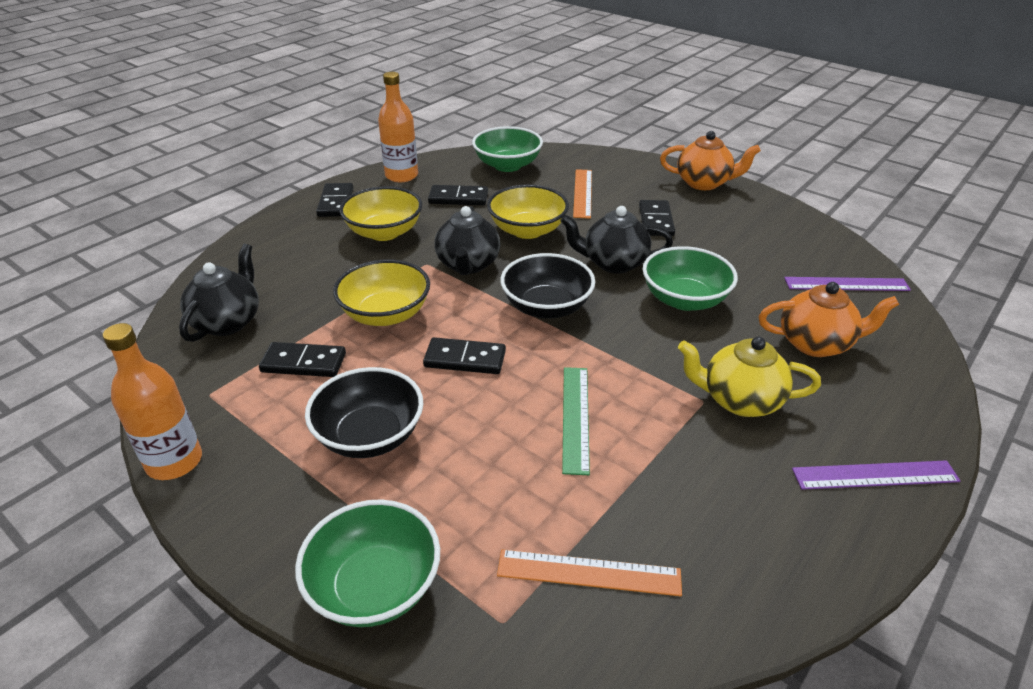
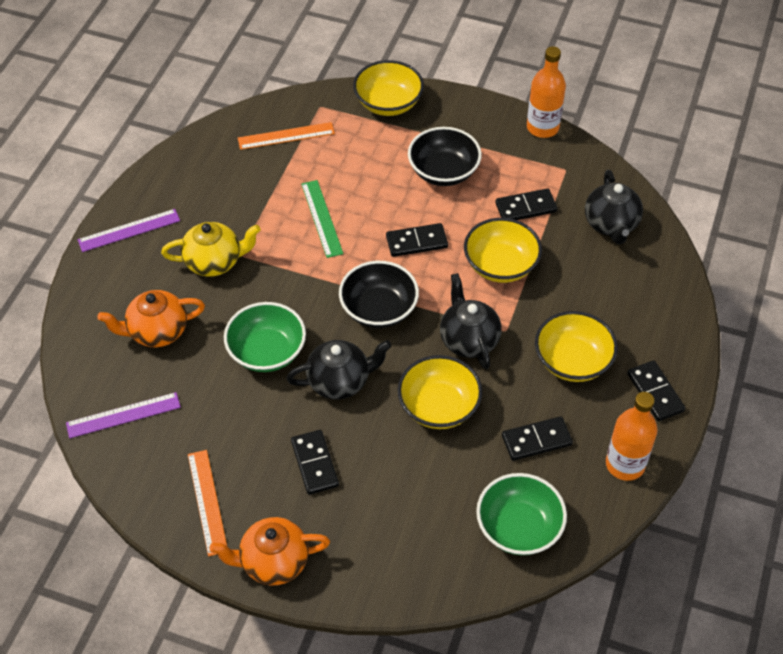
camera: 160 degrees right, 15 degrees up
green bowl [295,499,440,627] -> yellow bowl [353,60,424,116]
orange ruler [573,169,592,219] -> orange ruler moved to [188,450,227,557]

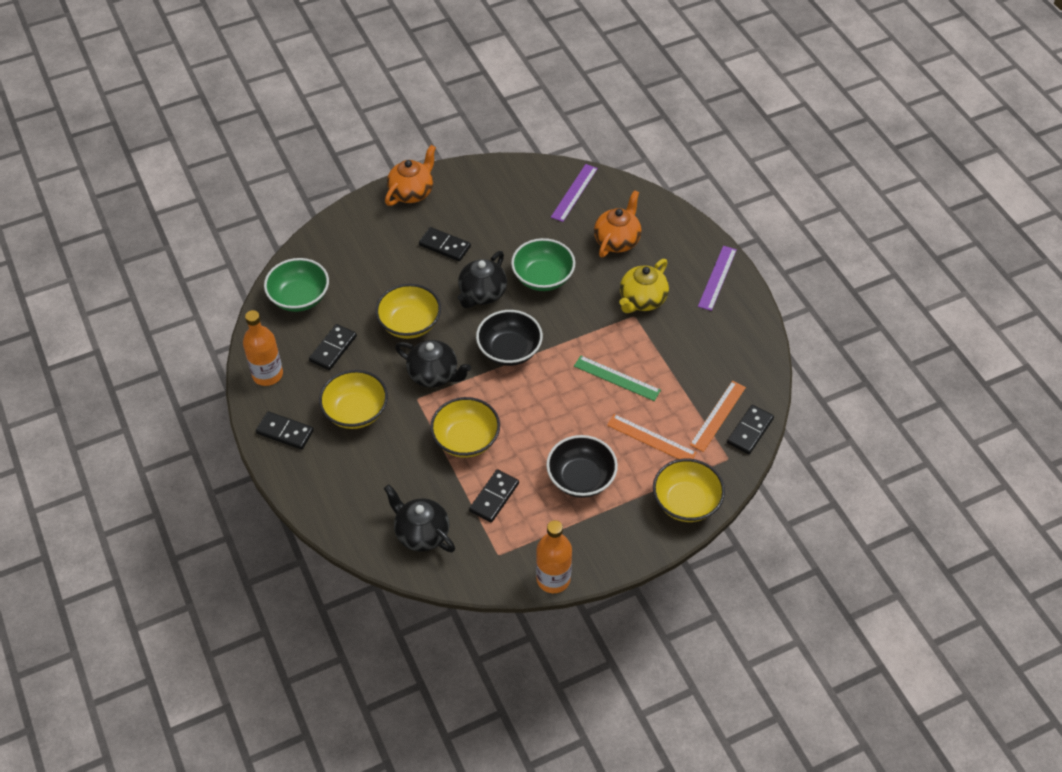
camera: 135 degrees right, 0 degrees up
orange ruler [188,450,227,557] -> orange ruler moved to [607,414,697,459]
black domino [386,223,448,257] -> black domino moved to [727,405,774,454]

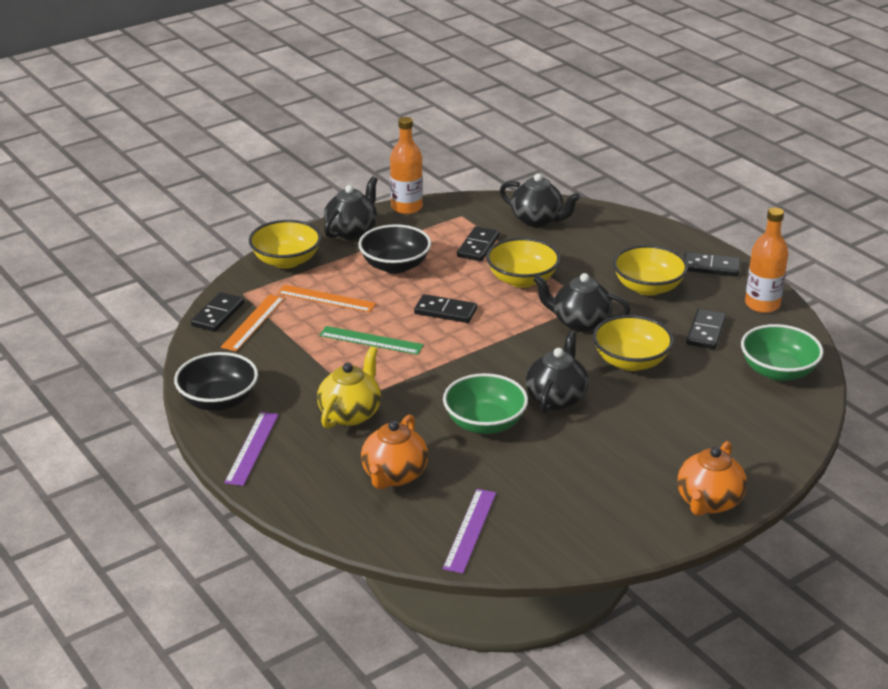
camera: 170 degrees right, 20 degrees down
black domino [419,227,471,261] -> black domino moved to [414,294,477,323]
black bowl [476,310,543,366] -> black bowl moved to [174,352,258,411]
none -> black teapot [324,176,378,239]

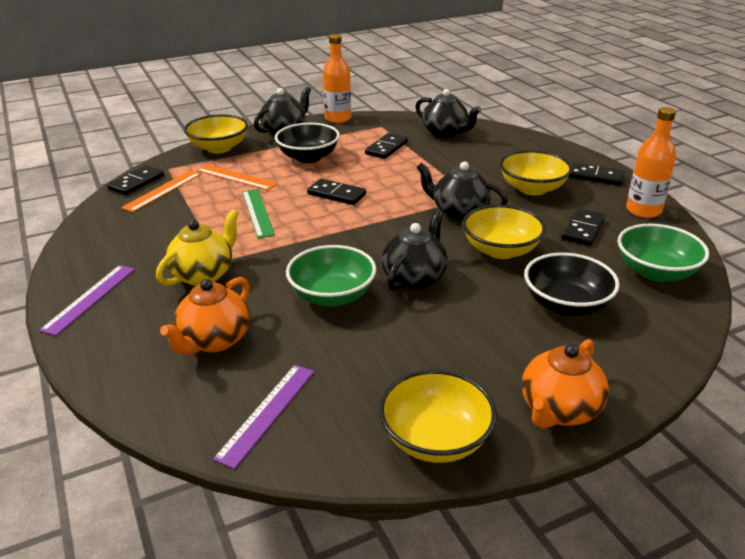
camera: 10 degrees right, 0 degrees up
black bowl [174,352,258,411] -> black bowl moved to [524,253,620,316]
green ruler [319,326,424,355] -> green ruler turned 45 degrees clockwise [242,189,275,238]
yellow bowl [486,238,560,288] -> yellow bowl moved to [379,370,497,463]

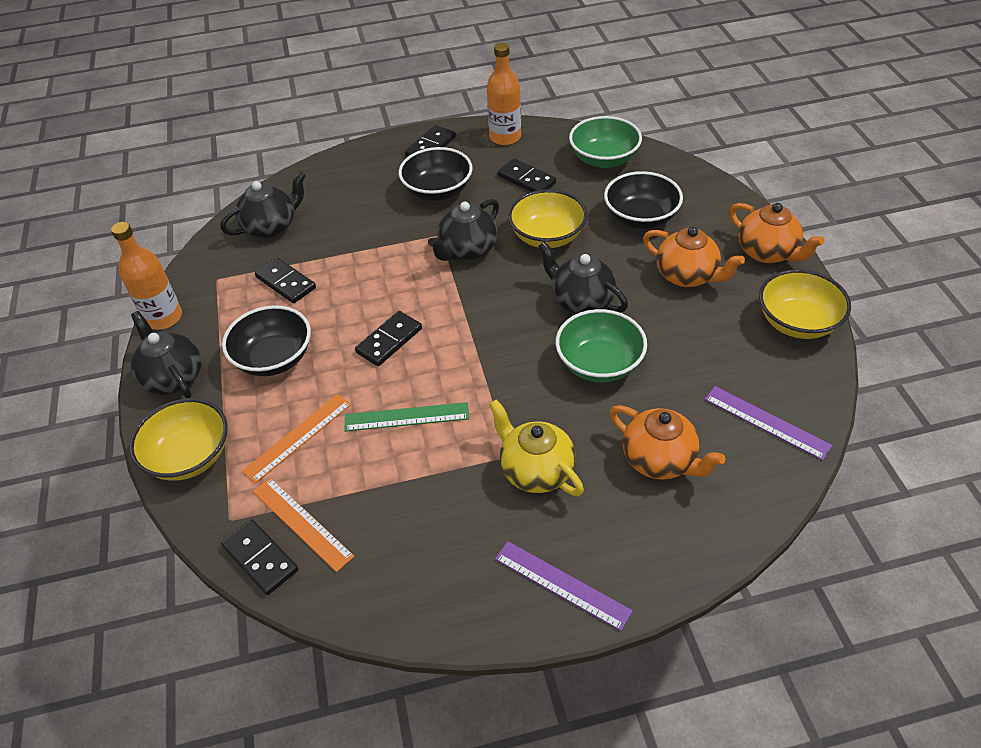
camera: 75 degrees left, 15 degrees up
yellow bowl [500,150,572,195] -> black bowl [399,147,473,201]
none -> orange teapot [643,227,745,287]

